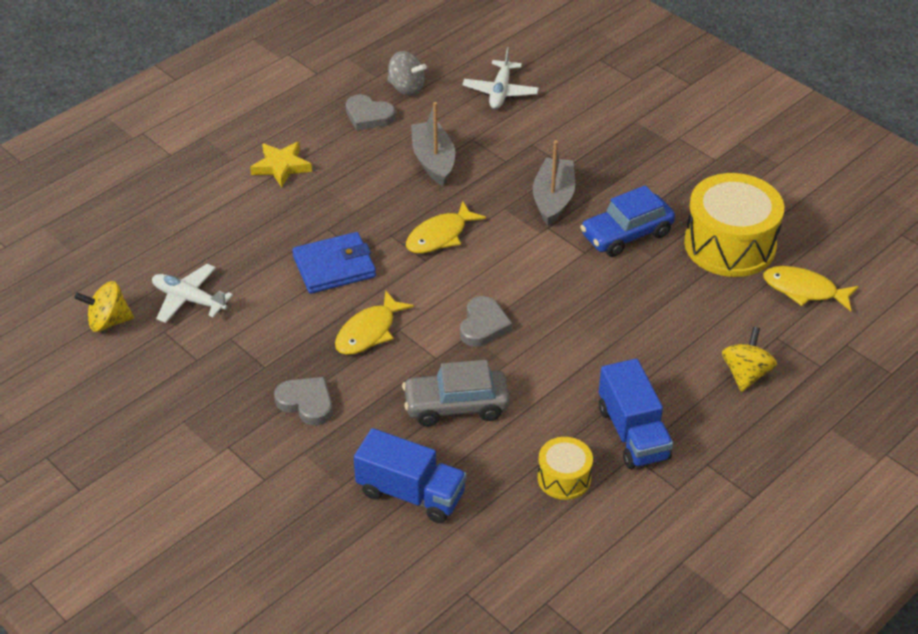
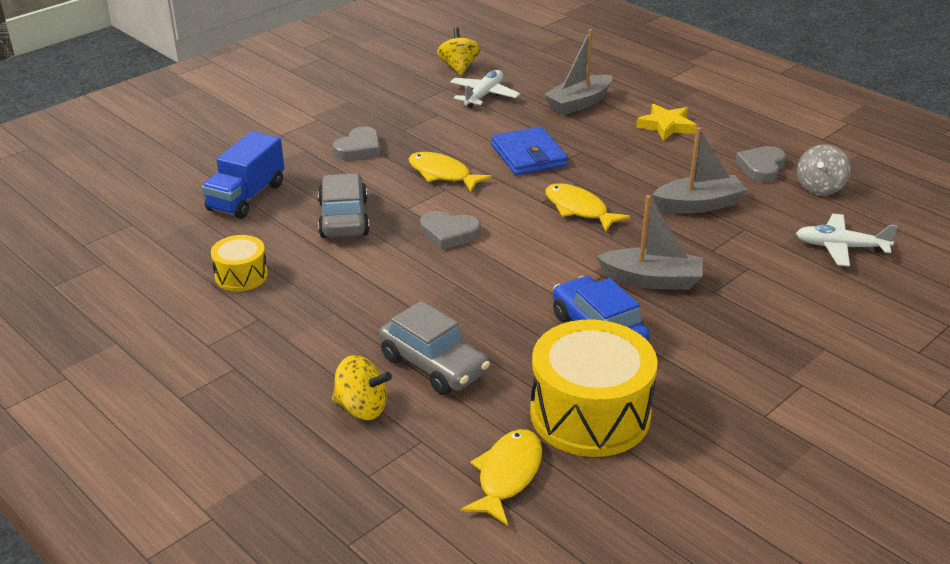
camera: 90 degrees right, 10 degrees down
blue truck [599,359,673,469] -> none
none -> grey car [379,301,490,395]
none -> grey boat [544,29,612,115]

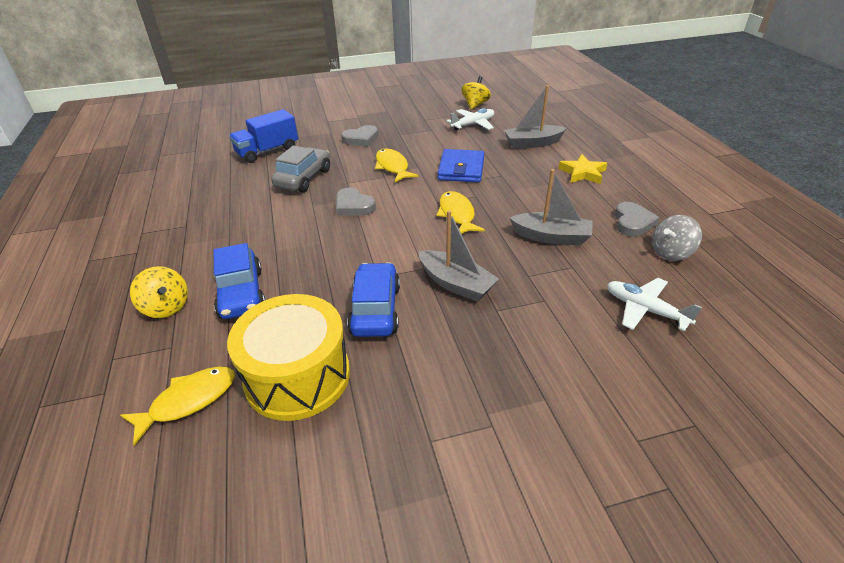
camera: 30 degrees right, 5 degrees up
yellow drum [211,235,268,292] -> none
grey car [379,301,490,395] -> blue car [213,243,265,319]
grey heart [735,146,786,183] -> grey heart turned 135 degrees clockwise [615,202,660,237]

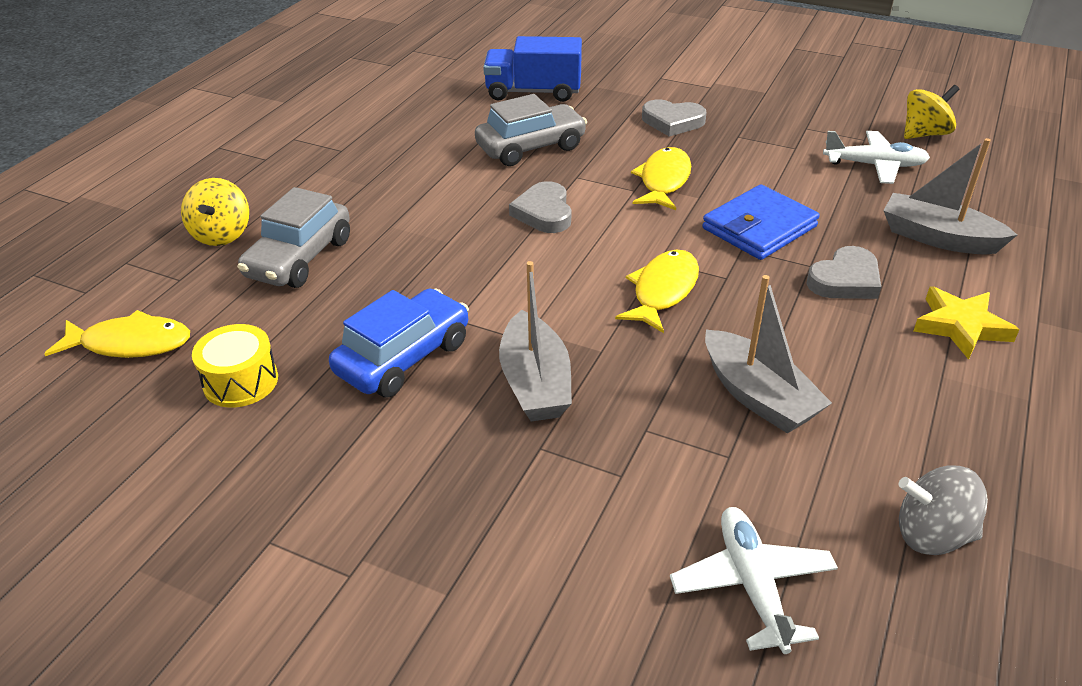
camera: 40 degrees right, 0 degrees up
blue car [213,243,265,319] -> grey car [237,187,350,288]
yellow drum [227,294,350,421] -> yellow drum [192,324,278,408], size x0.51
grey heart [615,202,660,237] -> grey heart moved to [807,246,881,299]

